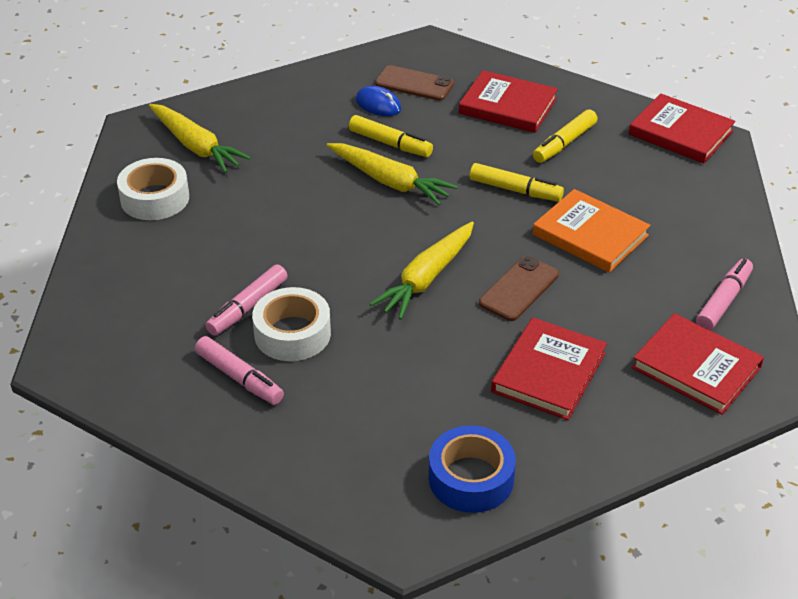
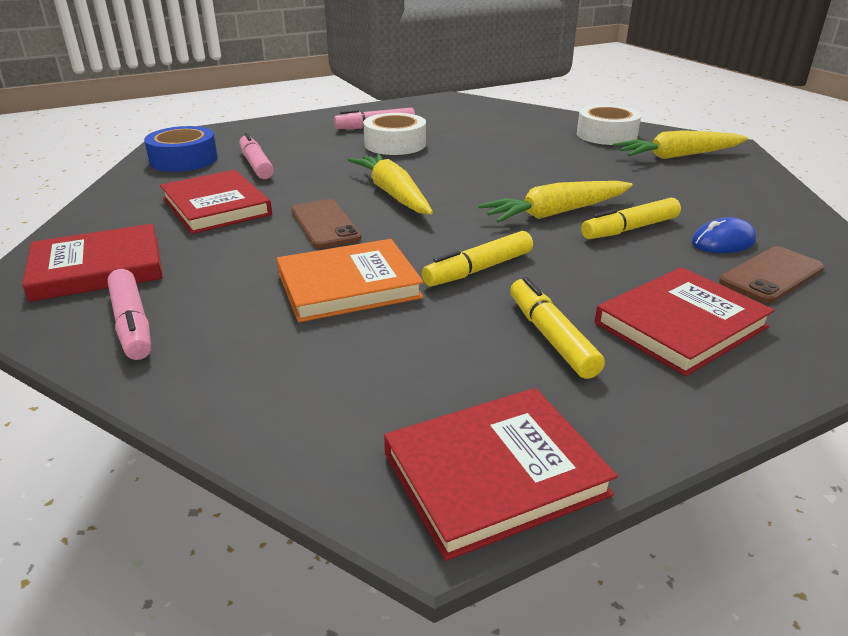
camera: 120 degrees right, 10 degrees down
pink marker [205,264,288,336] -> pink marker moved to [239,133,274,179]

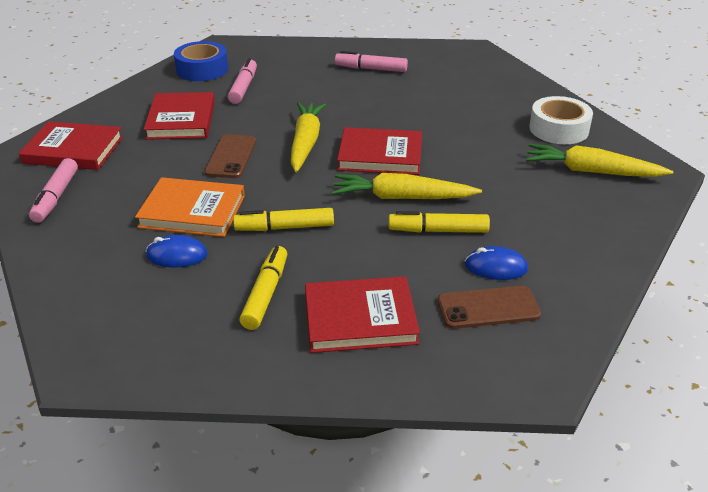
camera: 30 degrees right, 5 degrees up
white tape [363,113,426,155] -> none
red book [384,388,618,561] -> red book moved to [337,127,422,175]
none -> blue mouse [146,235,208,267]

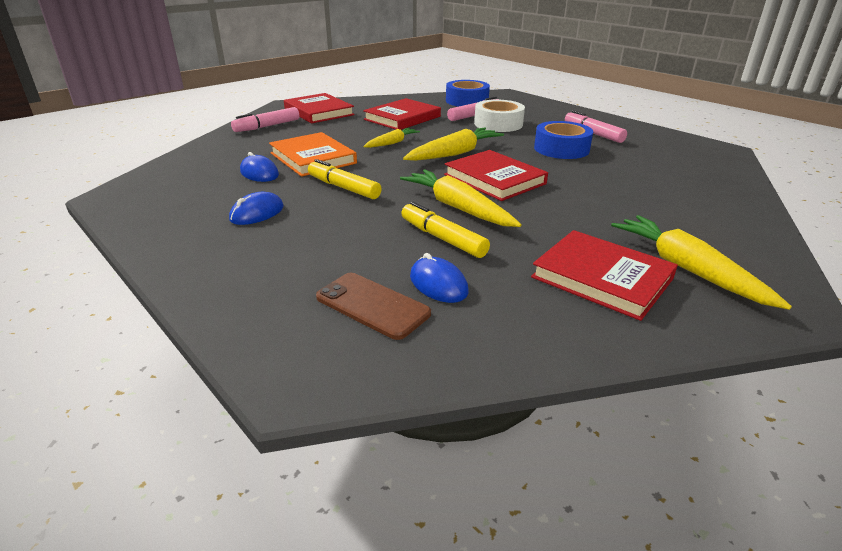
camera: 45 degrees right, 5 degrees down
brown phone [204,134,256,178] -> yellow carrot [363,128,420,148]
yellow marker [239,246,287,330] -> blue mouse [229,192,284,225]
red book [305,276,420,353] -> red book moved to [531,230,678,321]
white tape [529,96,593,144] -> white tape moved to [474,100,525,132]
none -> blue tape [534,121,593,159]

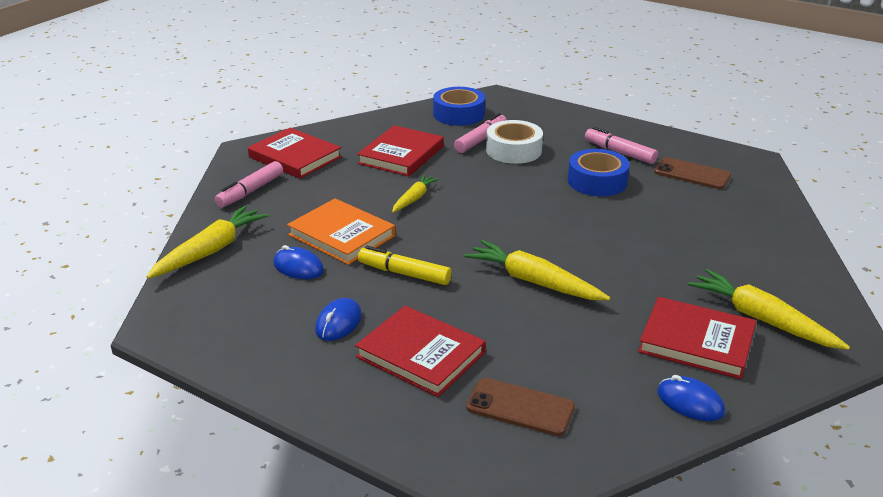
camera: 15 degrees left, 0 degrees up
yellow marker [401,201,490,258] -> none
yellow carrot [403,128,504,161] -> yellow carrot moved to [146,205,269,279]
blue mouse [410,253,469,303] -> blue mouse moved to [657,375,725,421]
red book [444,150,548,201] -> red book moved to [355,306,486,397]
none -> brown phone [654,157,731,189]

